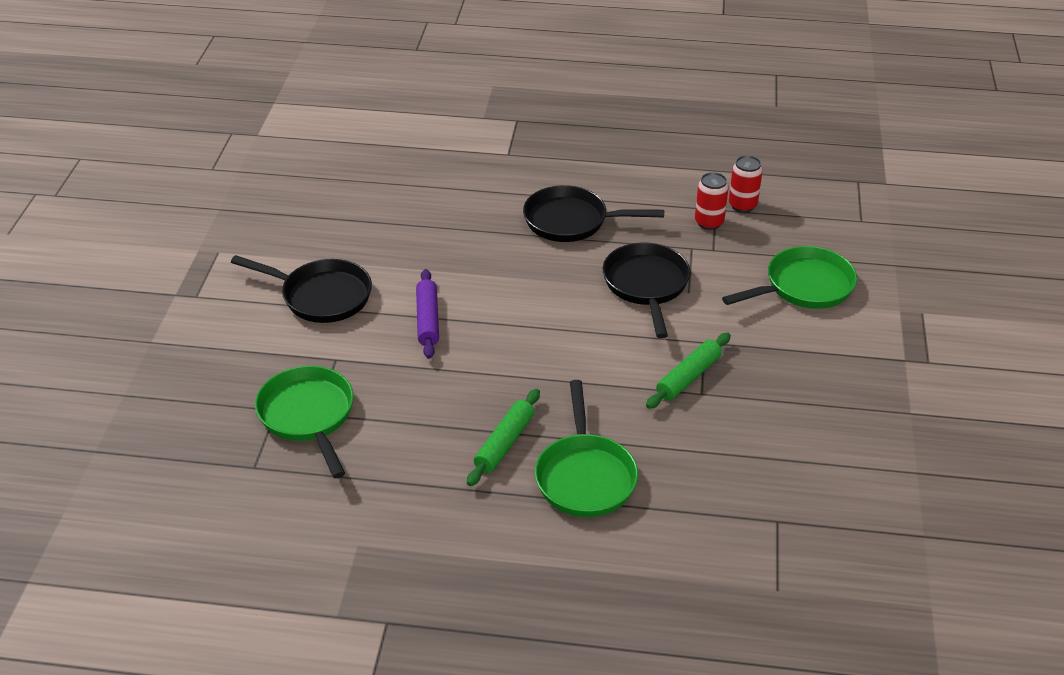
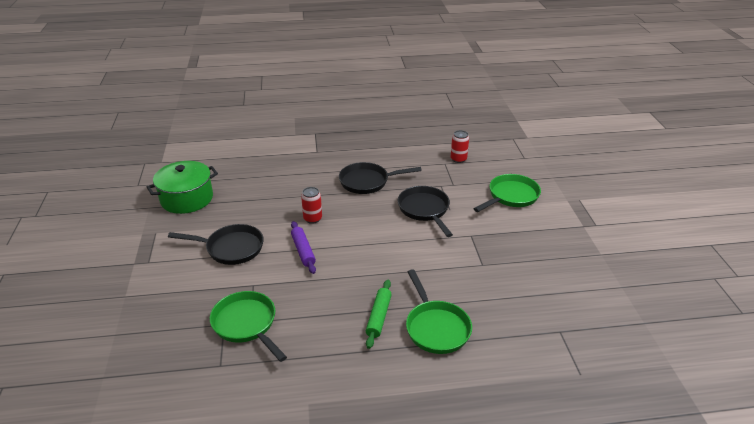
camera: 15 degrees left, 5 degrees down
green rolling pin [646,333,731,409] -> none
red can [695,172,729,230] -> red can moved to [301,187,322,224]
none -> green pot [147,161,218,214]

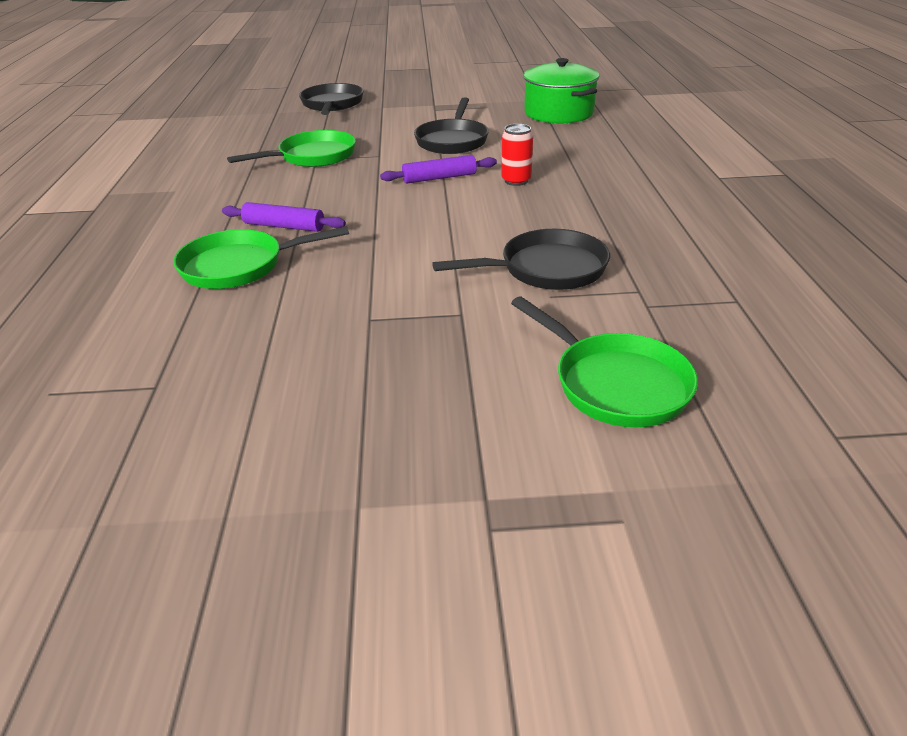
camera: 95 degrees right, 0 degrees up
black pan [339,162,422,194] -> black pan moved to [299,83,364,115]
green rolling pin [366,280,392,349] -> purple rolling pin [222,202,346,232]
red can [451,130,469,163] -> none

